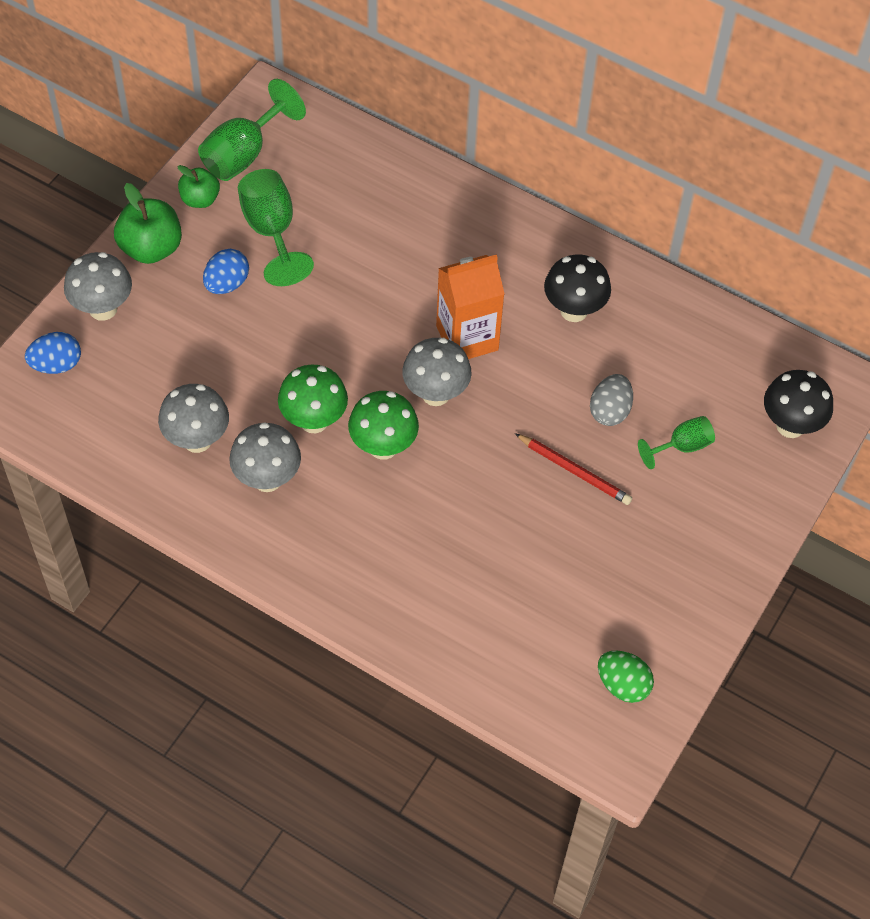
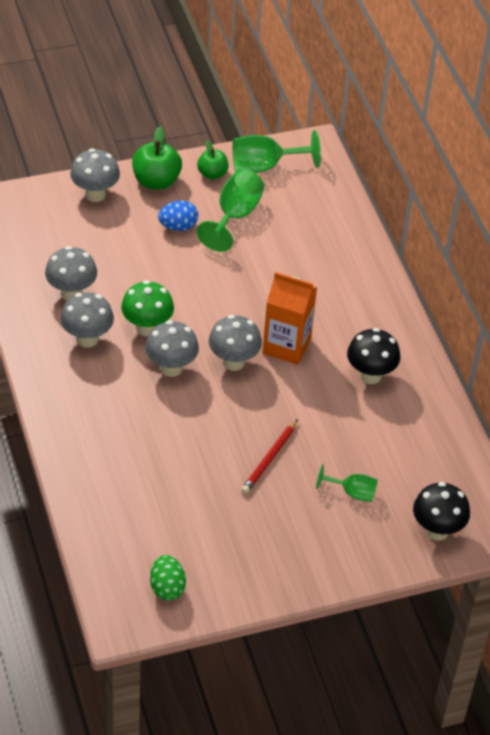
camera: 40 degrees right, 10 degrees down
blue egg [25,332,81,374] -> none
green mushroom [348,391,419,460] -> grey mushroom [145,320,199,377]
red pencil [515,433,632,505] -> red pencil turned 45 degrees clockwise [241,419,298,494]
grey egg [590,374,633,426] -> none

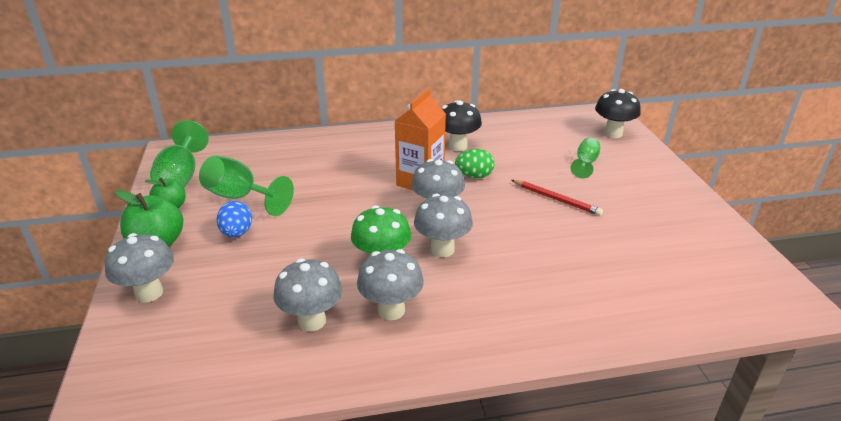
camera: 80 degrees left, 15 degrees down
green egg [150,555,186,600] -> green egg moved to [455,149,495,178]

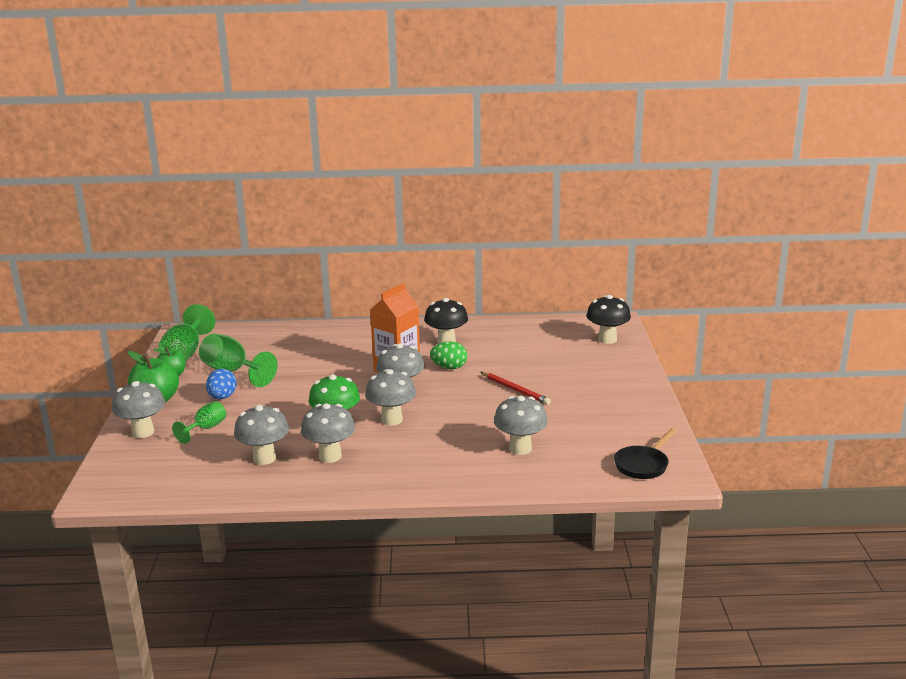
camera: 10 degrees right, 10 degrees down
green goblet [571,138,600,179] -> green goblet moved to [172,401,226,444]
none -> grey mushroom [494,396,548,455]
none -> black pan [614,428,677,479]

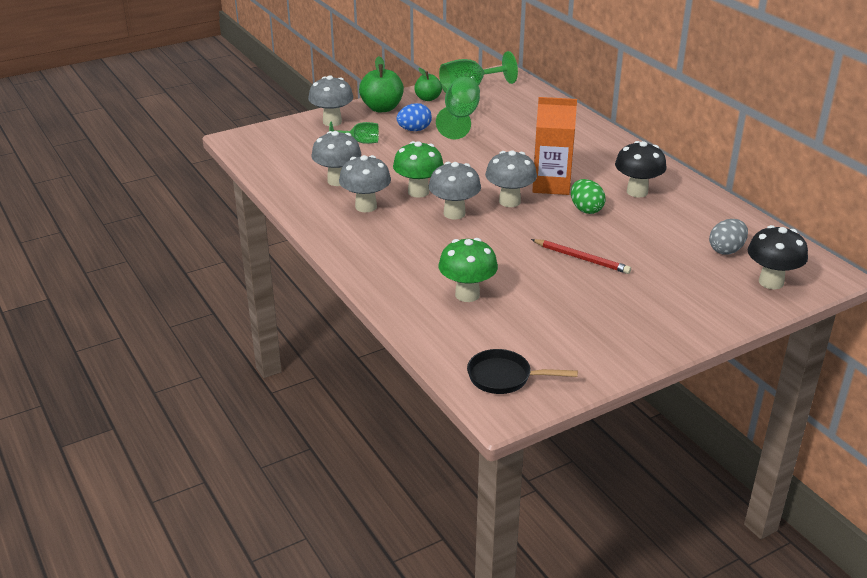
camera: 60 degrees right, 10 degrees up
red pencil [481,372,551,405] -> red pencil turned 75 degrees counterclockwise [531,239,631,274]
grey mushroom [494,396,548,455] -> green mushroom [439,238,498,302]
none -> grey egg [709,219,748,255]

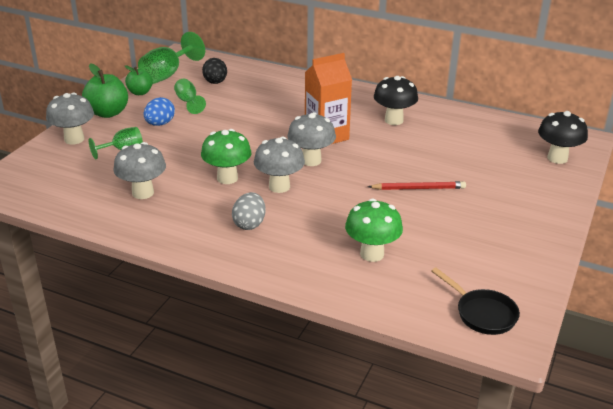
camera: 35 degrees left, 0 degrees up
grey mushroom [339,155,391,212] -> none
green goblet [436,77,480,139] -> green goblet [174,79,206,114], size x0.59
black pan [467,349,578,394] -> black pan turned 105 degrees counterclockwise [431,268,520,335]
green egg [571,179,606,214] -> none
grey egg [709,219,748,255] -> grey egg moved to [232,192,266,230]
none -> black egg [202,58,227,84]

